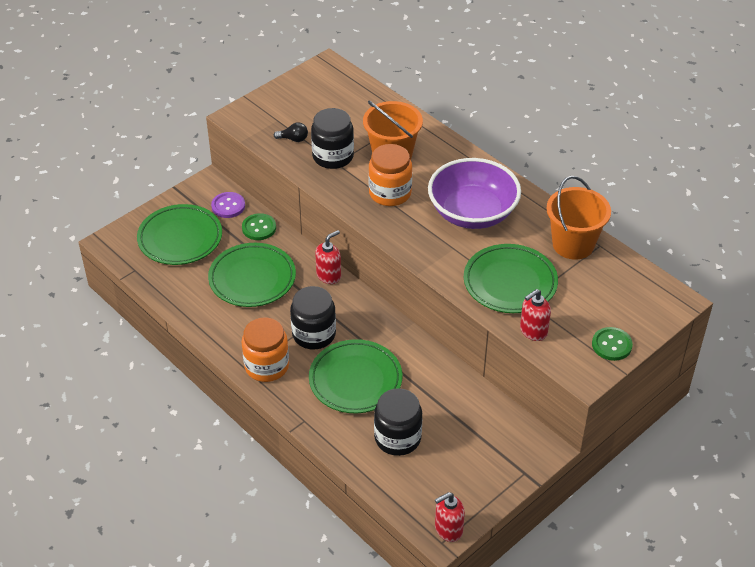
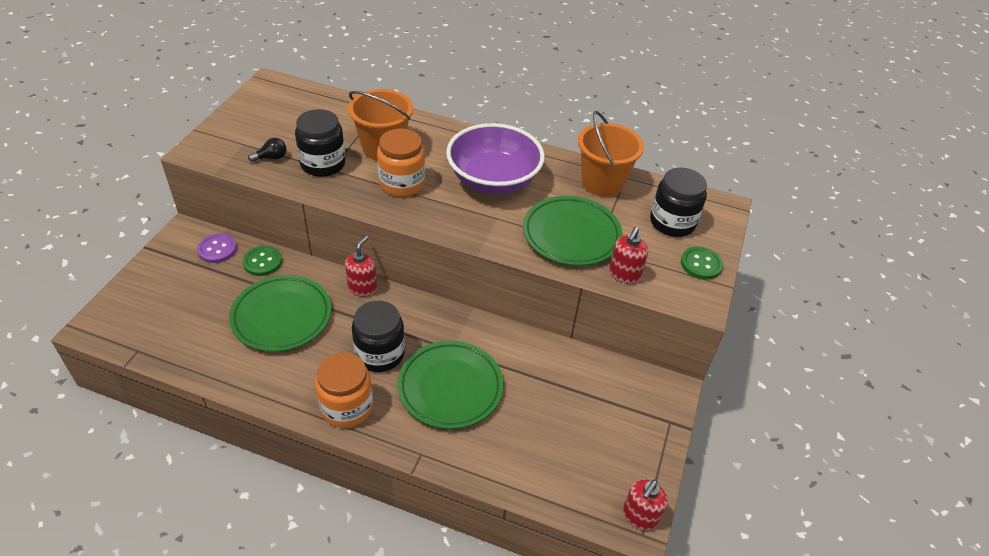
camera: 30 degrees left, 0 degrees up
green plate [137,204,222,265] -> none
black jar [374,388,422,456] -> black jar moved to [650,168,707,237]

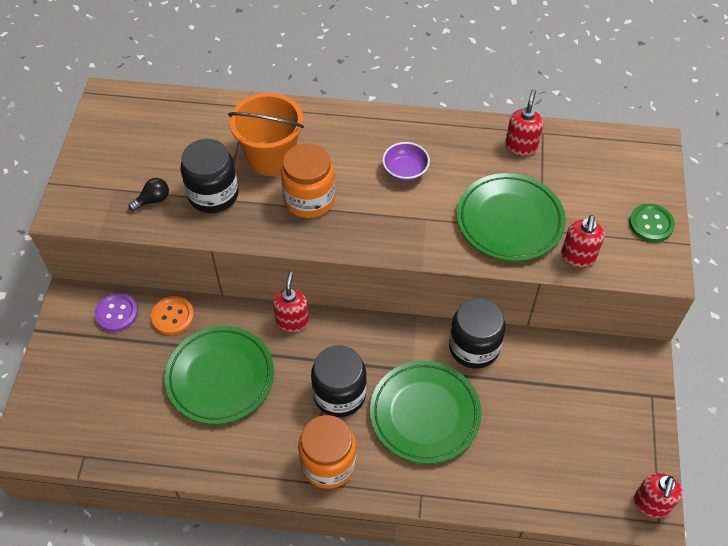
camera: 10 degrees left, 10 degrees up
green button [243,246,282,276] -> orange button [151,296,194,335]
purple bowl [446,123,545,194] -> purple bowl [382,142,430,181], size x0.44
orange bucket [578,111,644,197] -> red soap dispenser [505,90,543,156]
black jar [650,168,707,237] -> black jar moved to [449,298,506,369]

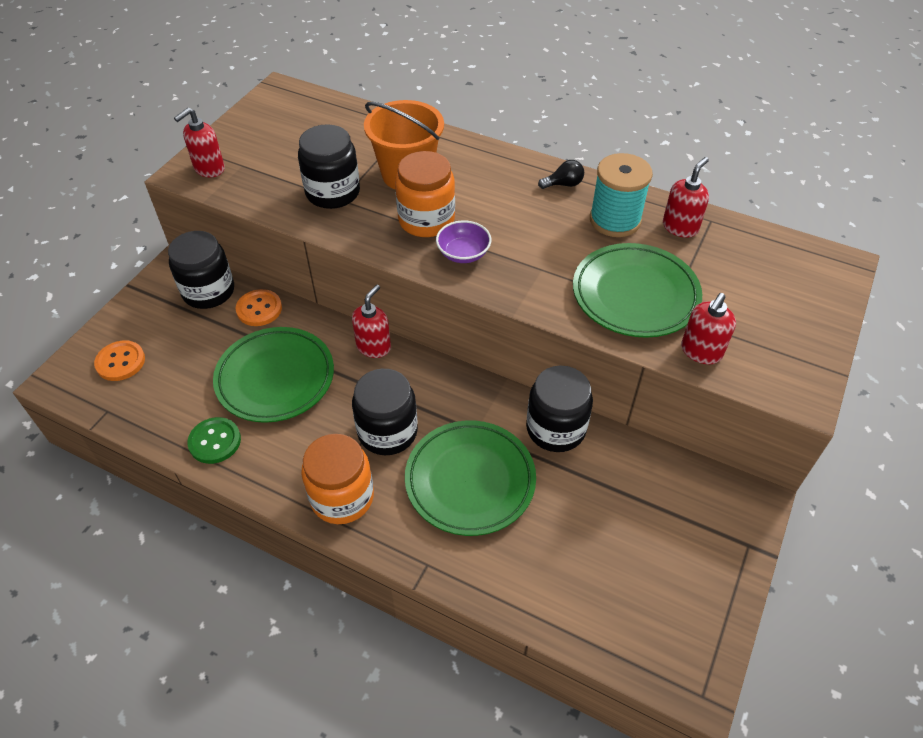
camera: 20 degrees right, 5 degrees down
purple button [94,293,138,332] -> black jar [168,231,234,309]
black light bulb [129,178,169,211] -> black light bulb moved to [538,160,584,189]
purple bowl [382,142,430,181] -> purple bowl moved to [436,220,491,263]
green button [629,204,675,242] -> green button moved to [187,417,241,464]
red soap dispenser [634,473,683,518] -> red soap dispenser moved to [174,108,225,178]
none -> orange button [94,340,145,381]
none -> turquoise spool [590,153,653,237]

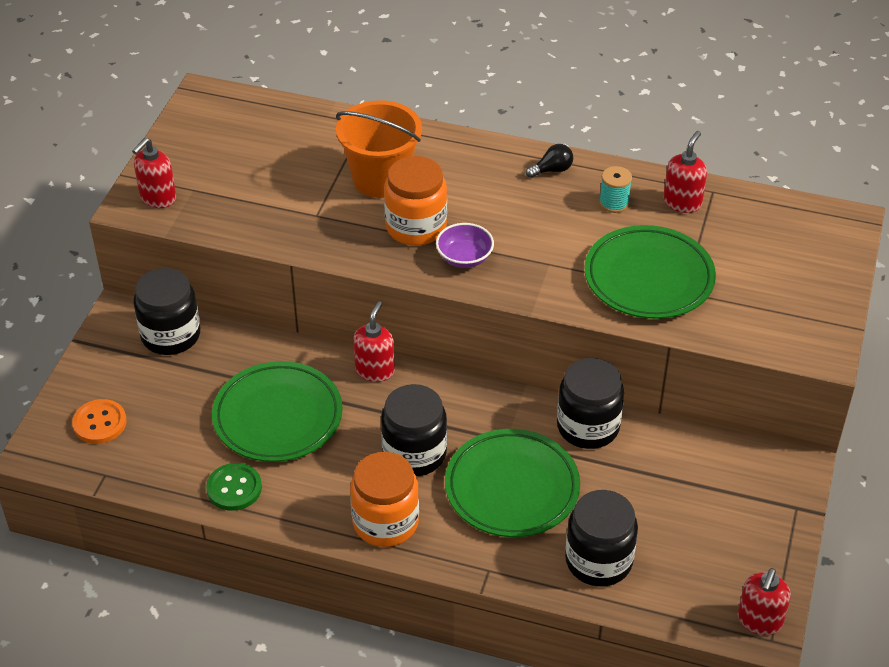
camera: 10 degrees left, 5 degrees down
orange button [235,289,282,326] -> none
black jar [298,124,360,209] -> black jar moved to [565,490,638,587]
turquoise spool [590,153,653,237] -> turquoise spool [599,166,632,213], size x0.55
red soap dispenser [681,293,736,364] -> red soap dispenser moved to [737,568,791,635]

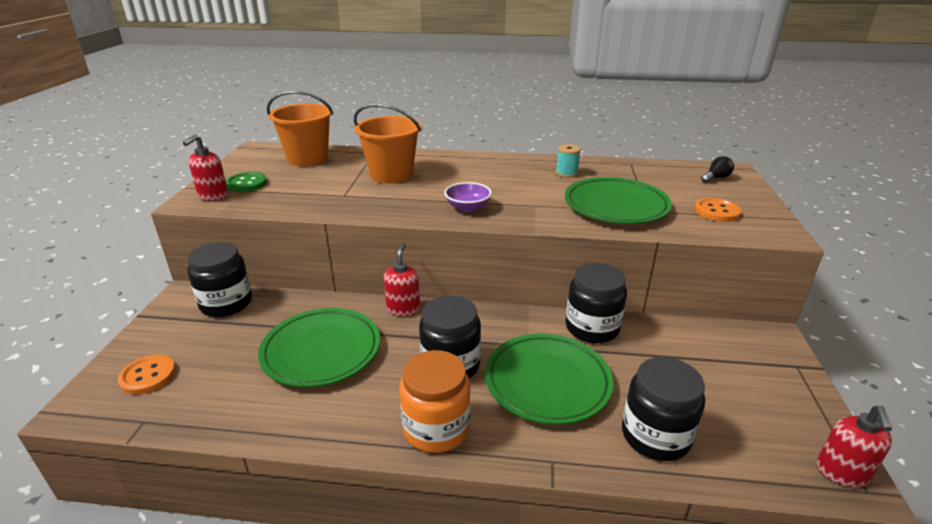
camera: 10 degrees left, 15 degrees down
green button [206,463,262,511] -> green button moved to [226,172,267,192]
orange jar [384,156,447,246] -> none
black light bulb [526,144,573,178] -> black light bulb moved to [701,156,734,183]
red soap dispenser [663,131,707,213] -> none
none -> orange bucket [267,91,334,166]
none -> orange button [694,198,742,222]

